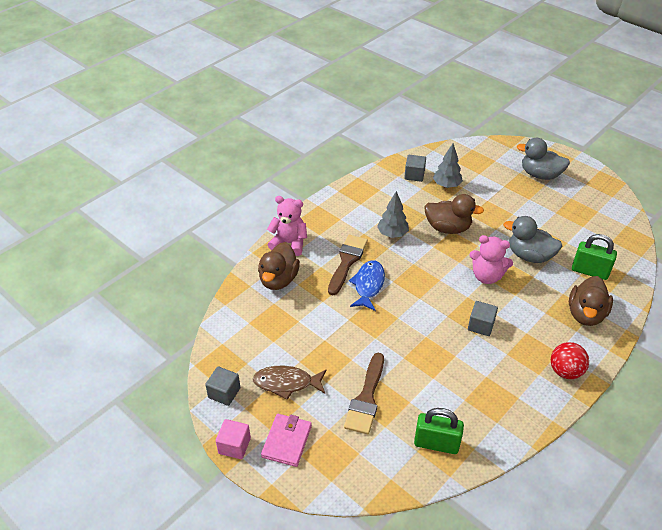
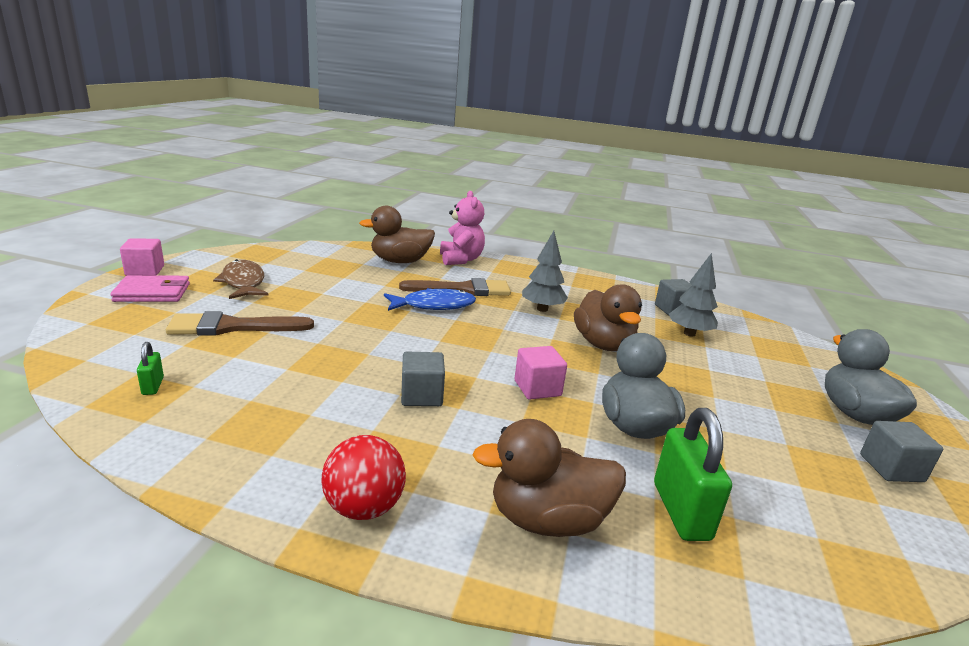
camera: 60 degrees right, 20 degrees down
grey cube [205,367,241,406] -> grey cube moved to [860,421,943,482]
green padlock [414,408,464,454] -> green padlock [137,342,164,395], size x0.49
pink teddy bear [470,235,513,284] -> pink cube [515,346,567,400]

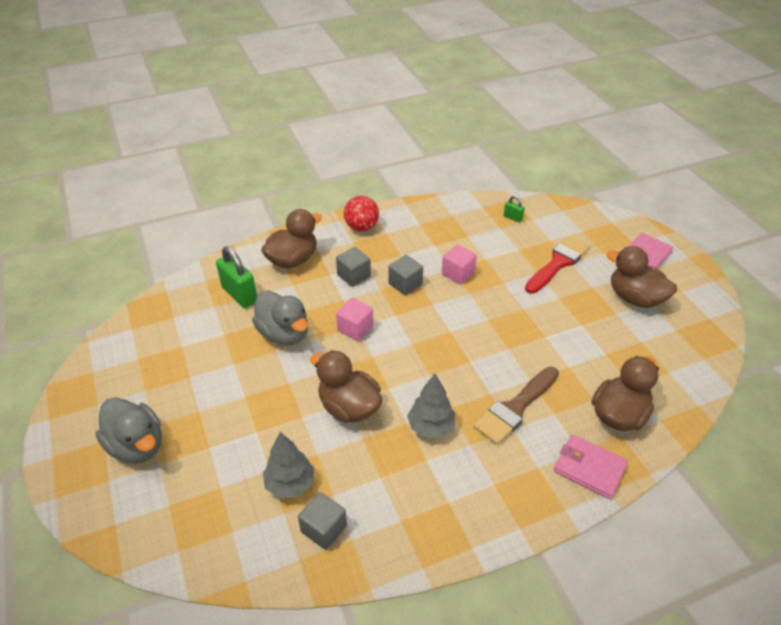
camera: 145 degrees right, 20 degrees up
pink cube [120,238,164,276] -> pink cube moved to [442,245,477,284]
brown brush [166,311,314,336] -> red brush [525,236,590,294]
brown fish [213,259,269,299] -> brown duck [606,246,677,308]
blue fish [384,288,476,311] -> none
pink teddy bear [440,191,485,265] -> pink wallet [554,434,628,499]
grey cube [860,421,943,482] -> grey cube moved to [336,247,371,287]

